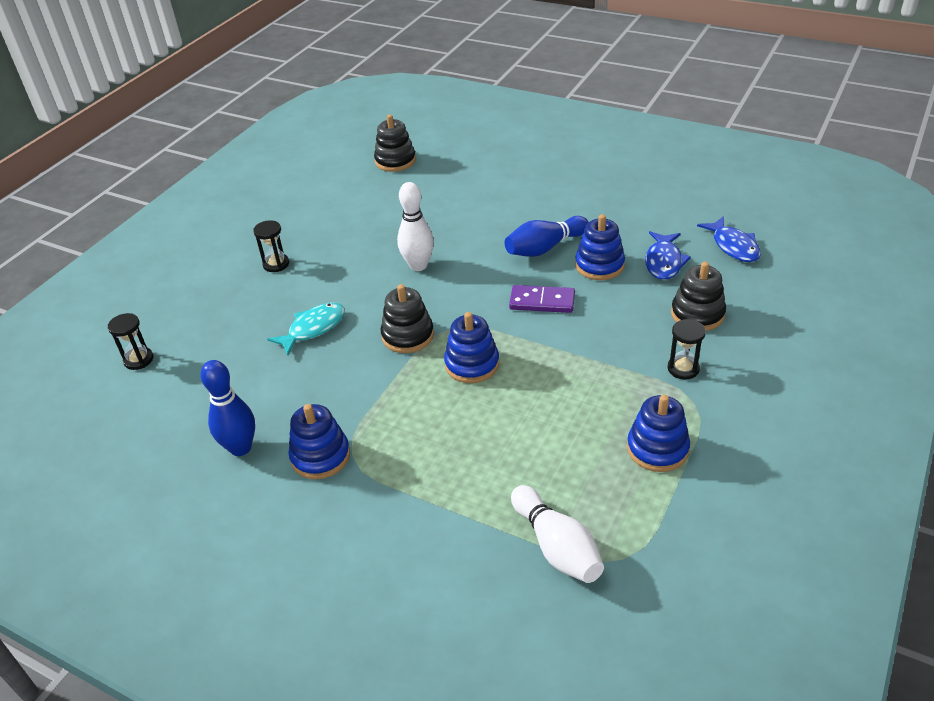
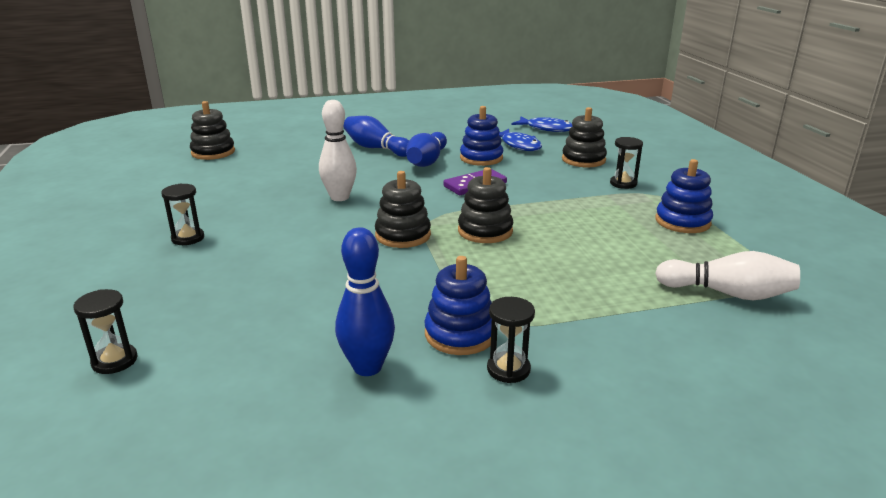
camera: 45 degrees left, 15 degrees down
turquoise fish [267,303,345,356] -> none
blue stacking toy [444,312,499,383] -> black stacking toy [458,167,513,243]
none -> blue bowling pin [343,116,409,157]
none -> black hourglass [487,297,535,383]

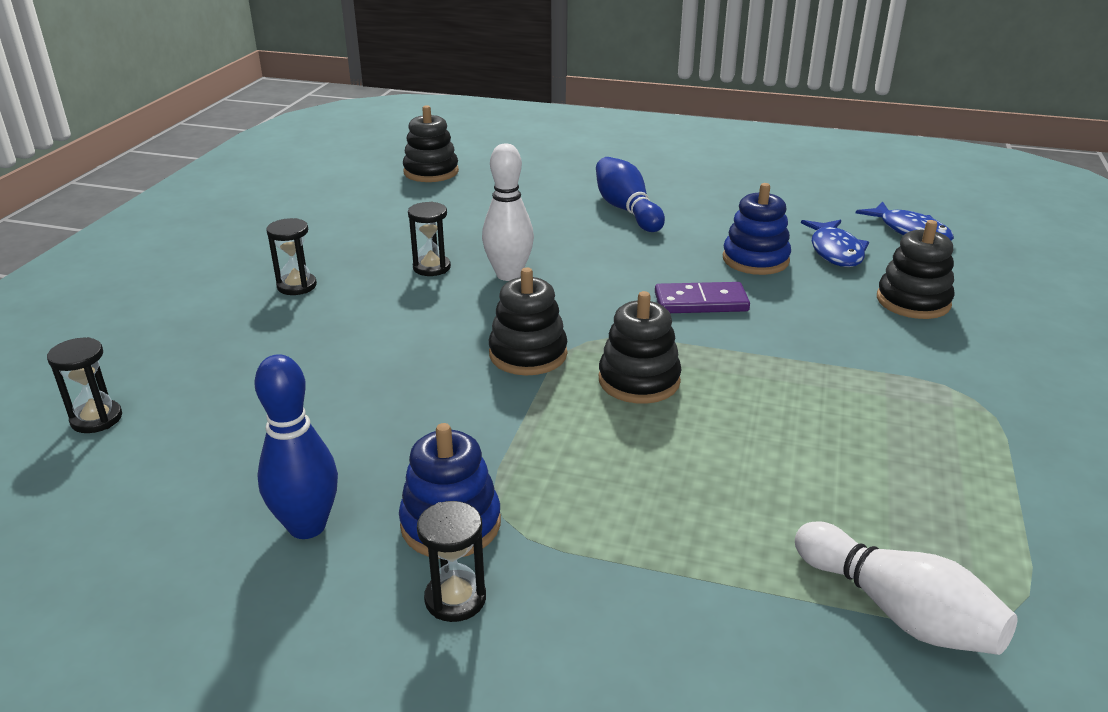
camera: 30 degrees right, 5 degrees up
blue bowling pin [406,132,447,167] -> none
black hourglass [610,137,643,189] -> black hourglass moved to [408,202,451,276]
blue stacking toy [656,159,713,233] -> none

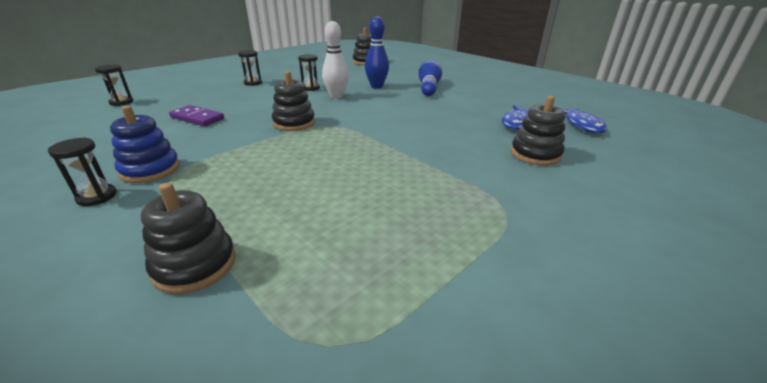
camera: 30 degrees right, 0 degrees up
blue bowling pin [254,354,338,539] -> blue bowling pin moved to [365,16,389,89]
black stacking toy [599,291,682,404] -> black stacking toy moved to [141,182,236,294]
purple domino [655,282,750,313] -> purple domino moved to [169,105,224,127]
blue stacking toy [723,183,791,275] -> none
white bowling pin [795,521,1018,655] -> none

